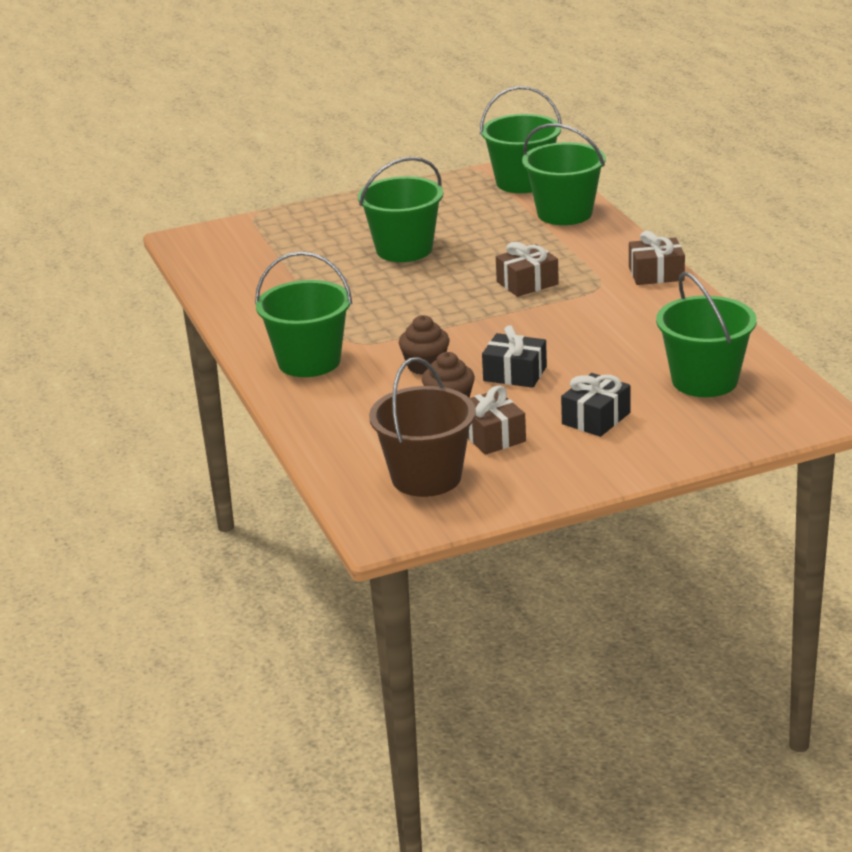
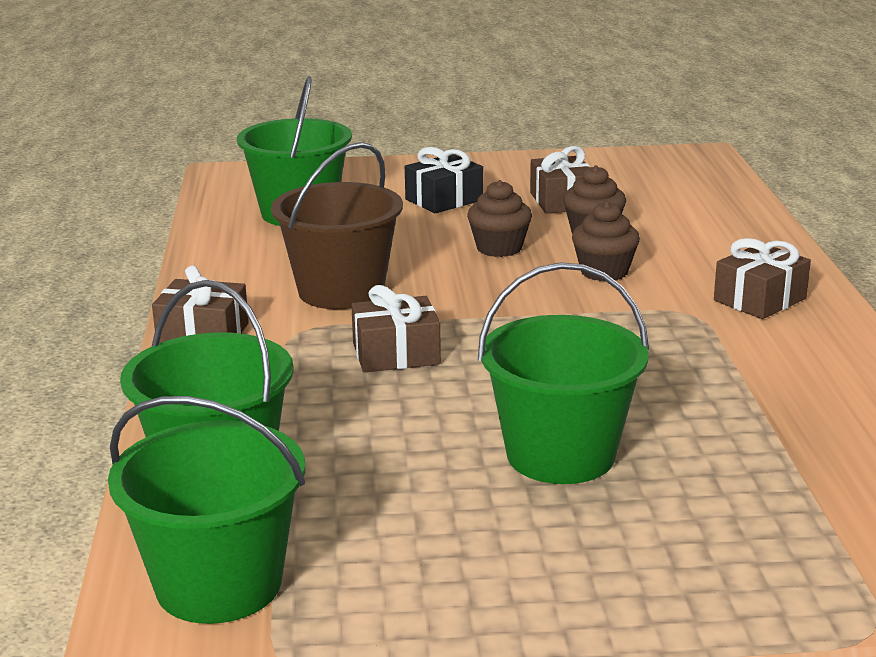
camera: 165 degrees left, 5 degrees down
green bucket [255,251,352,377] -> brown gift [714,238,811,319]
brown bucket [369,357,476,497] -> brown bucket moved to [271,142,403,309]
black gift [482,325,547,388] -> brown cupcake [467,180,532,257]

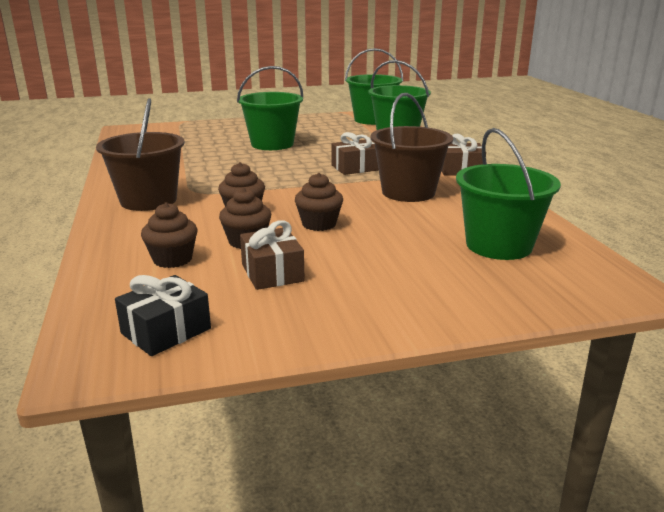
camera: 170 degrees right, 0 degrees up
black gift [405,147,483,213] -> black gift moved to [115,275,211,356]
brown gift [714,238,811,319] -> brown bucket [96,98,185,211]
none -> brown cupcake [141,202,198,268]

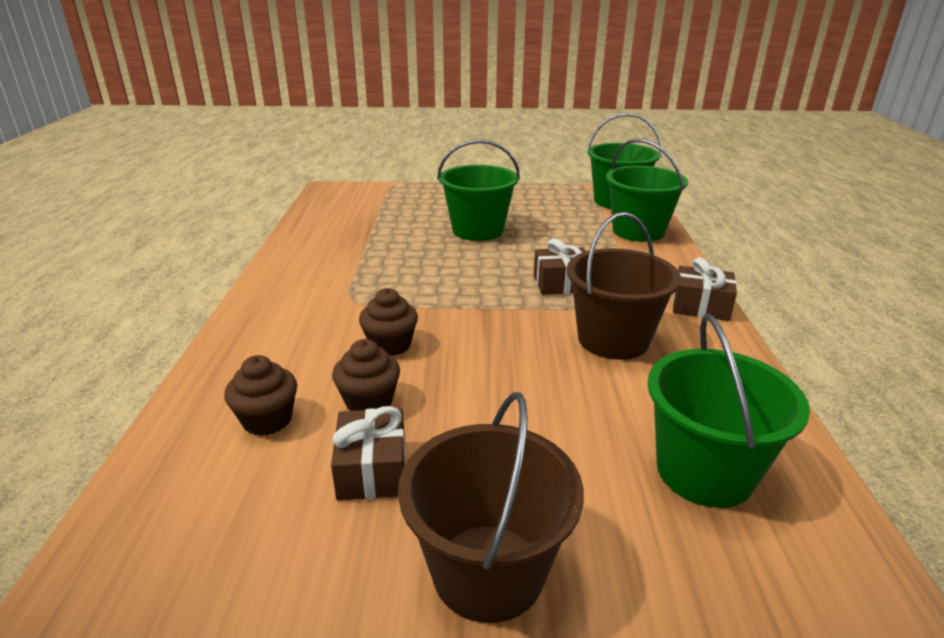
camera: 15 degrees right, 5 degrees up
brown bucket [96,98,185,211] -> brown bucket moved to [398,392,584,623]
black gift [115,275,211,356] -> none
brown cupcake [295,173,343,231] -> none

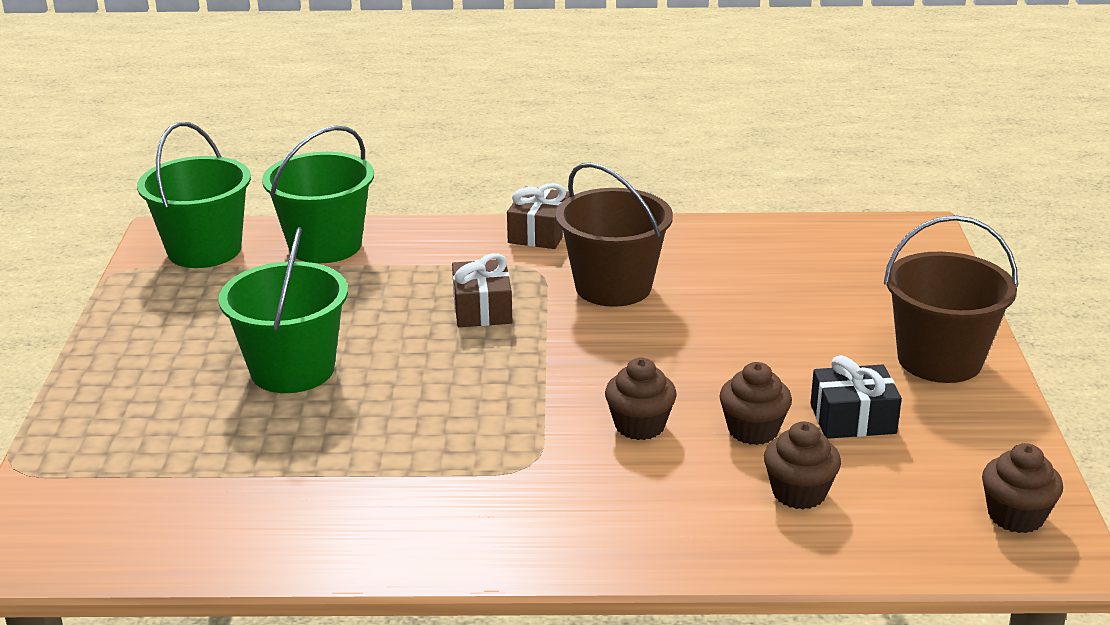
camera: 90 degrees left, 0 degrees up
brown gift [331,406,406,500] -> black gift [810,355,902,439]
green bucket [647,313,810,508] -> none
none -> brown cupcake [982,443,1063,533]

